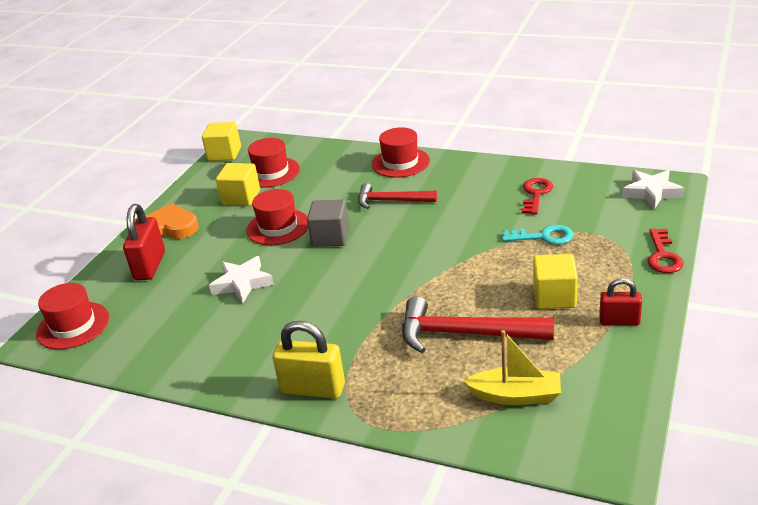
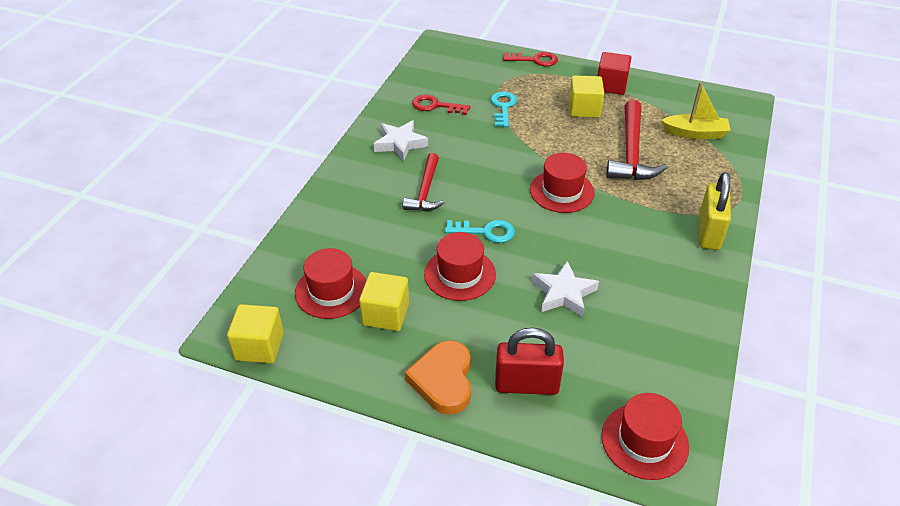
camera: 95 degrees left, 10 degrees up
grey cube [307,200,350,247] -> turquoise key [445,220,515,243]
red hat [372,127,430,178] -> red hat moved to [530,153,595,213]
yellow boat [463,330,561,405] -> yellow boat turned 90 degrees clockwise [661,82,731,139]
red padlock [599,278,642,325] -> red cube [597,52,631,95]
white star [622,170,685,209] -> white star moved to [374,120,428,161]

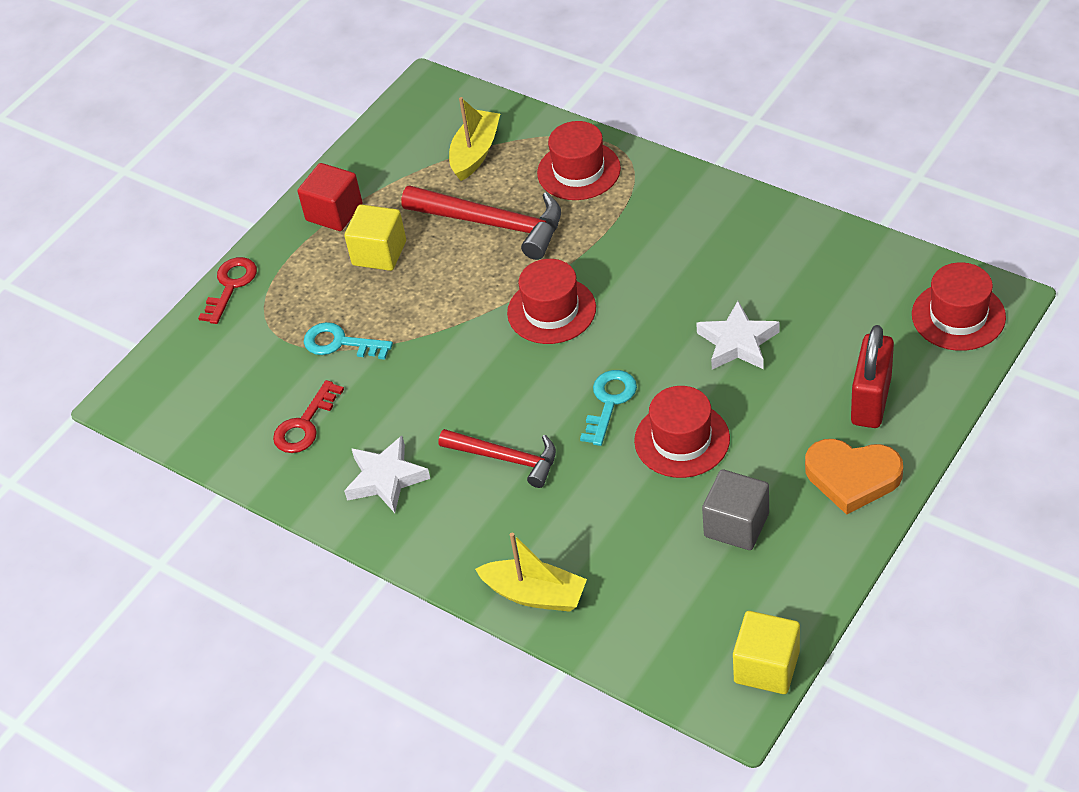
camera: 70 degrees left, 5 degrees up
red hat [295,248,367,319] -> red hat moved to [537,121,621,200]
yellow cube [359,272,409,331] -> grey cube [702,469,769,550]
yellow padlock [699,172,731,250] -> none
none -> yellow boat [475,533,587,612]

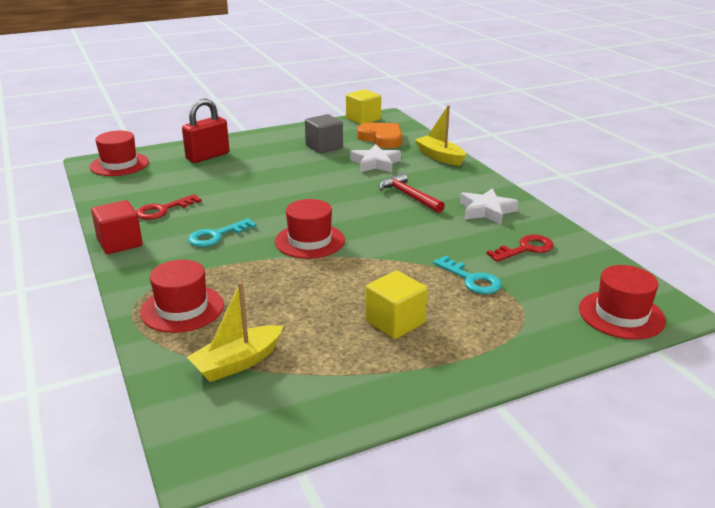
camera: 155 degrees left, 20 degrees down
red key [198,257,257,324] -> red key moved to [136,194,201,220]
red cube [297,163,363,231] -> red cube moved to [91,200,143,254]
red hammer [401,185,561,260] -> none
turquoise key [580,370,637,446] -> turquoise key moved to [188,218,257,247]
red hat [634,386,730,478] -> red hat moved to [579,265,666,340]
white star [696,301,779,370] -> white star moved to [350,144,401,172]
orange heart [805,439,903,515] -> orange heart moved to [357,123,402,148]

